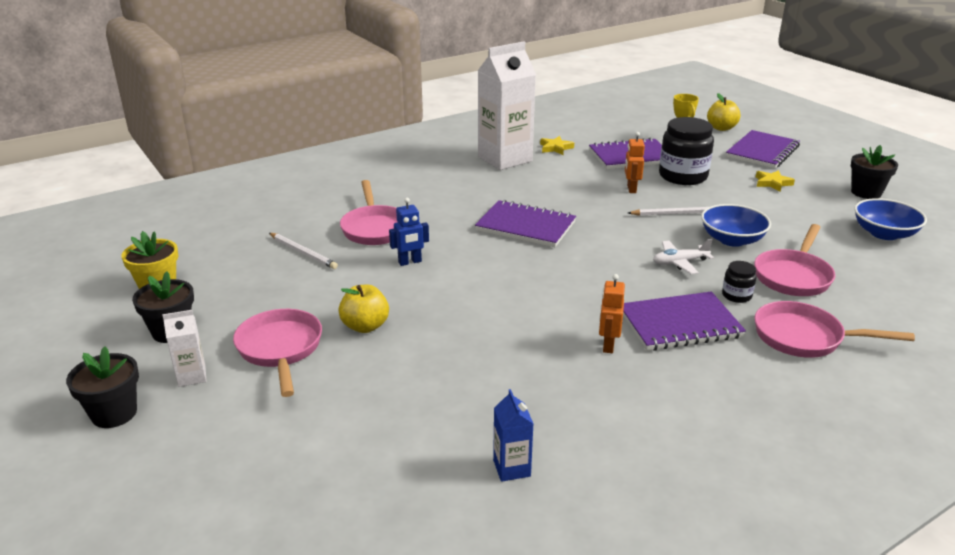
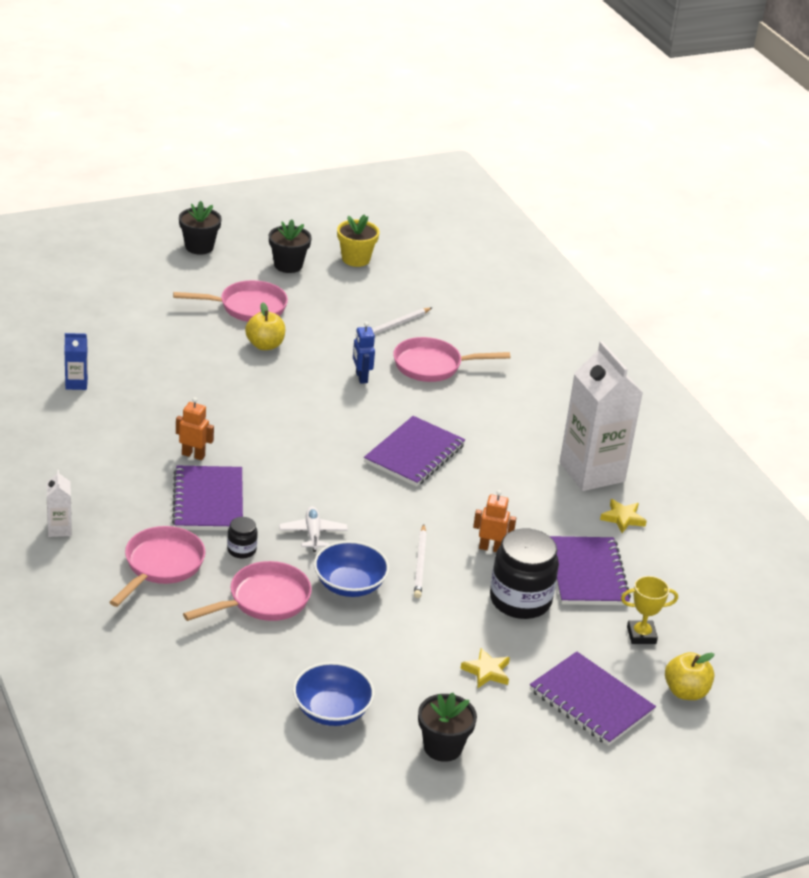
camera: 95 degrees right, 5 degrees up
white carton [162,310,206,387] -> white carton moved to [47,470,72,537]
pink pan [754,224,836,296] -> pink pan turned 105 degrees clockwise [183,561,312,621]

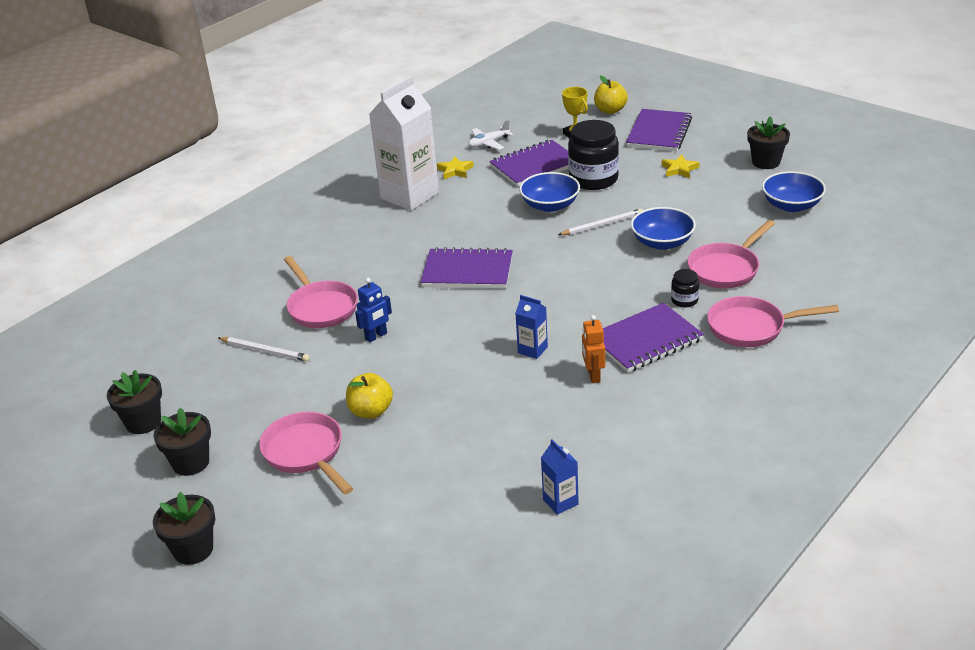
camera: 110 degrees left, 0 degrees up
white carton [47,470,72,537] -> none
pink pan [183,561,312,621] -> pink pan turned 75 degrees counterclockwise [688,220,775,289]
white plane [279,506,348,552] -> white plane moved to [468,120,513,150]
yellow flower pot [337,214,379,267] -> black flower pot [107,370,162,434]
orange robot [473,490,516,552] -> blue bowl [519,172,580,212]
none -> blue carton [516,295,548,359]

